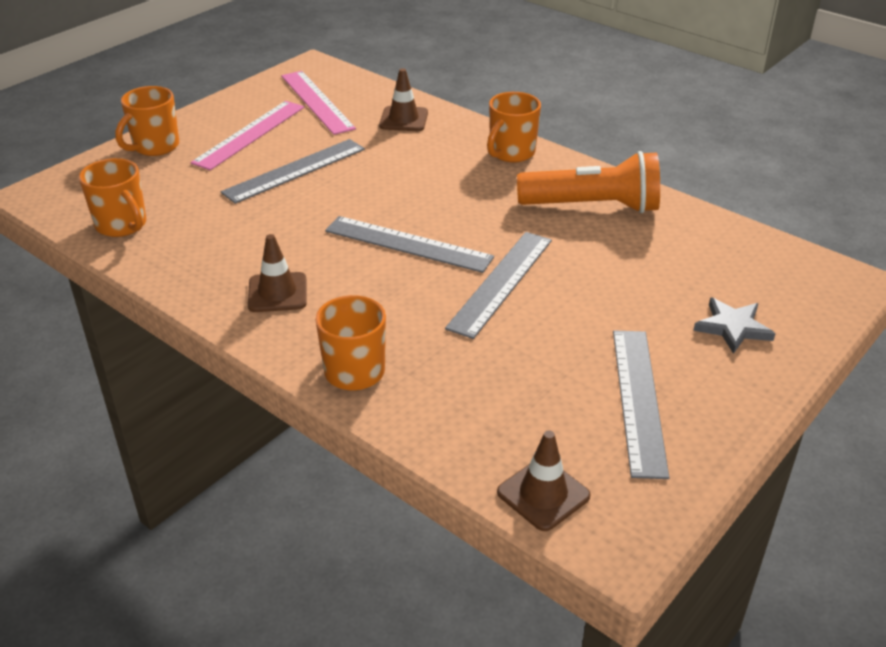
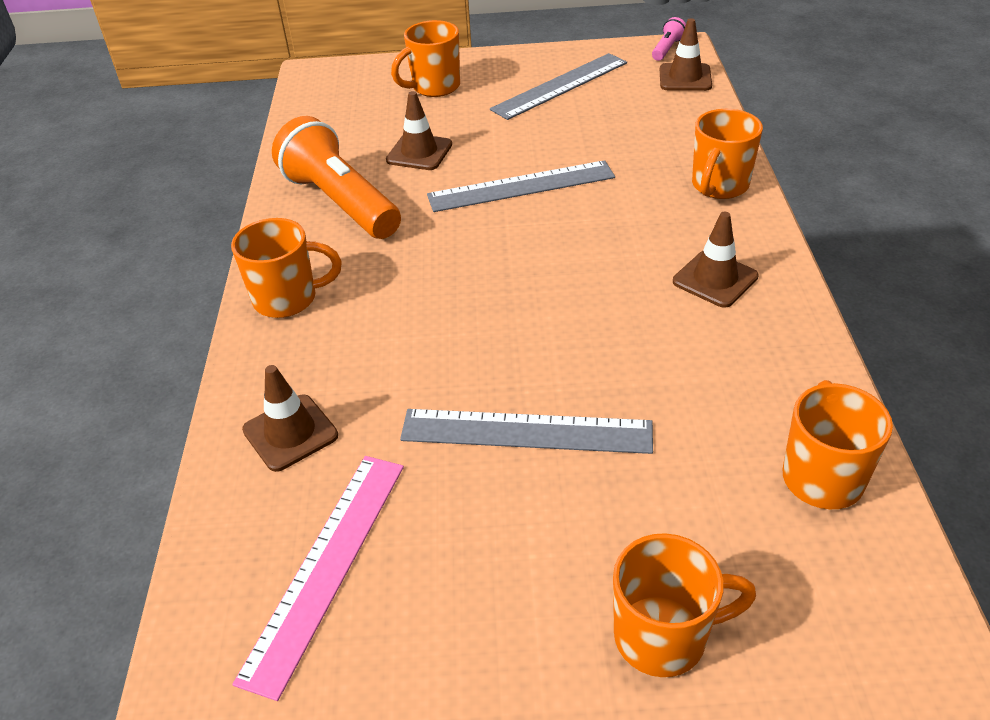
camera: 130 degrees left, 5 degrees up
pink ruler [190,101,304,170] -> none
grey ruler [325,216,494,273] -> none
grey star [693,297,775,354] -> orange mug [391,20,460,97]
none -> brown traffic cone [386,91,452,170]
none -> pink flashlight [652,17,686,61]

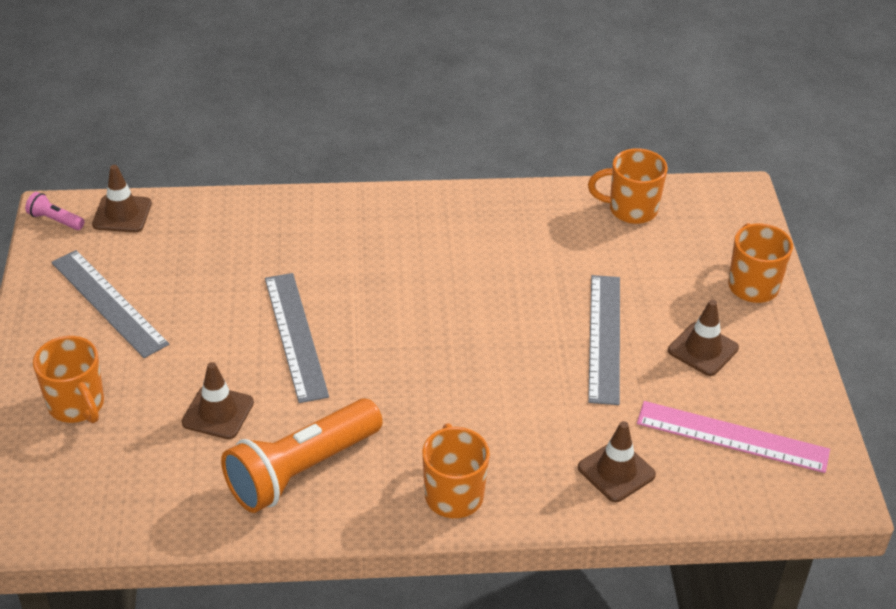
camera: 95 degrees left, 0 degrees up
brown traffic cone [673,212,759,308] -> brown traffic cone moved to [668,300,739,376]
orange mug [692,109,763,199] -> none

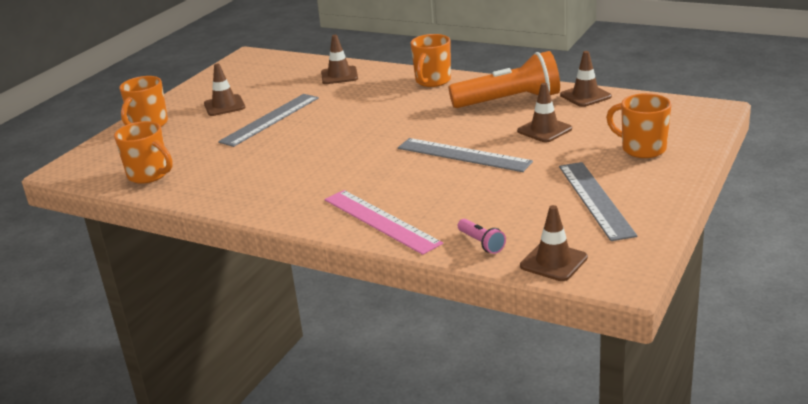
camera: 145 degrees left, 15 degrees down
pink flashlight [25,192,84,230] -> pink flashlight moved to [458,219,506,254]
orange mug [33,336,104,423] -> orange mug turned 45 degrees counterclockwise [606,93,672,158]
grey ruler [265,273,329,403] -> grey ruler turned 75 degrees counterclockwise [398,138,533,172]
pink ruler [637,401,830,473] -> pink ruler moved to [325,190,443,255]
none -> brown traffic cone [560,51,612,107]

